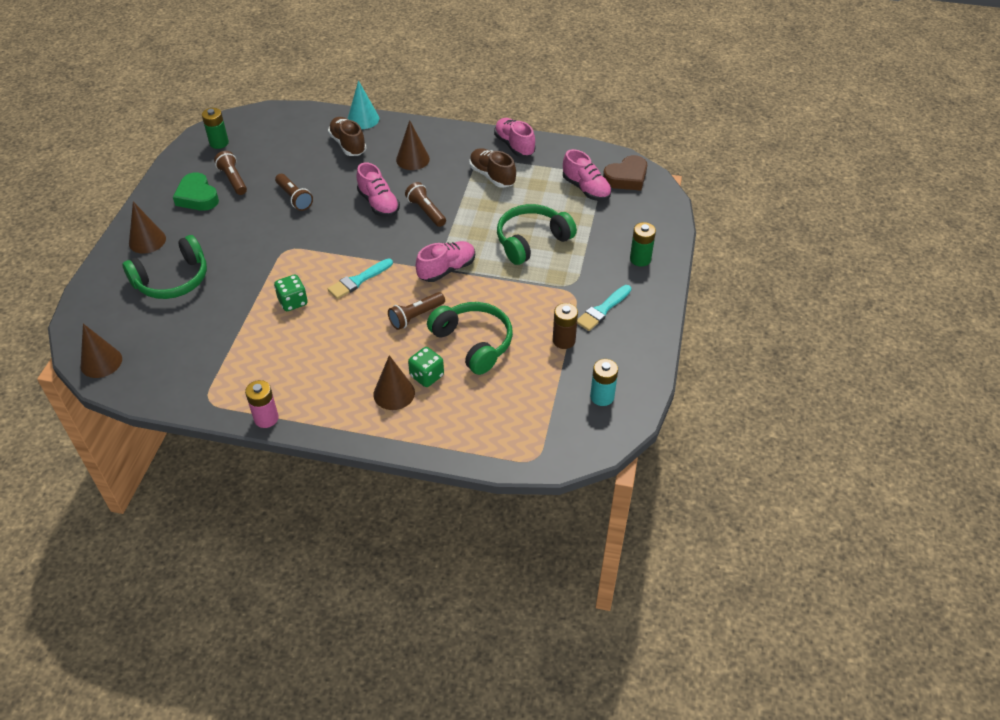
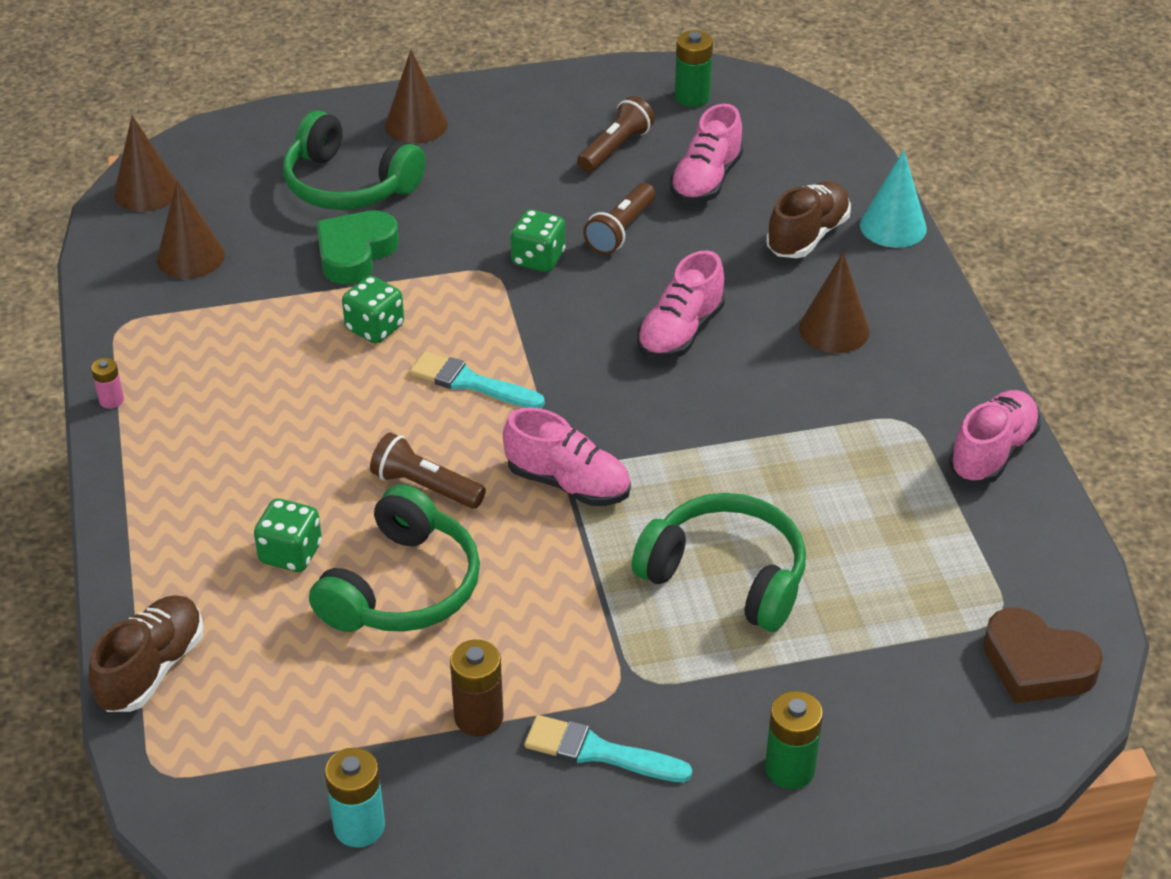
camera: 65 degrees right, 5 degrees down
green heart [173,172,219,211] -> green heart moved to [316,210,399,284]
pink battery [245,380,279,428] -> pink battery [91,358,124,409], size x0.59
brown cone [373,355,415,410] -> brown cone moved to [157,180,225,279]
brown flashlight [405,182,446,227] -> none
brown shoe [469,148,516,188] -> brown shoe moved to [89,595,204,712]
pink shoe [563,149,612,201] -> pink shoe moved to [670,104,743,204]
none -> green dice [510,210,566,272]

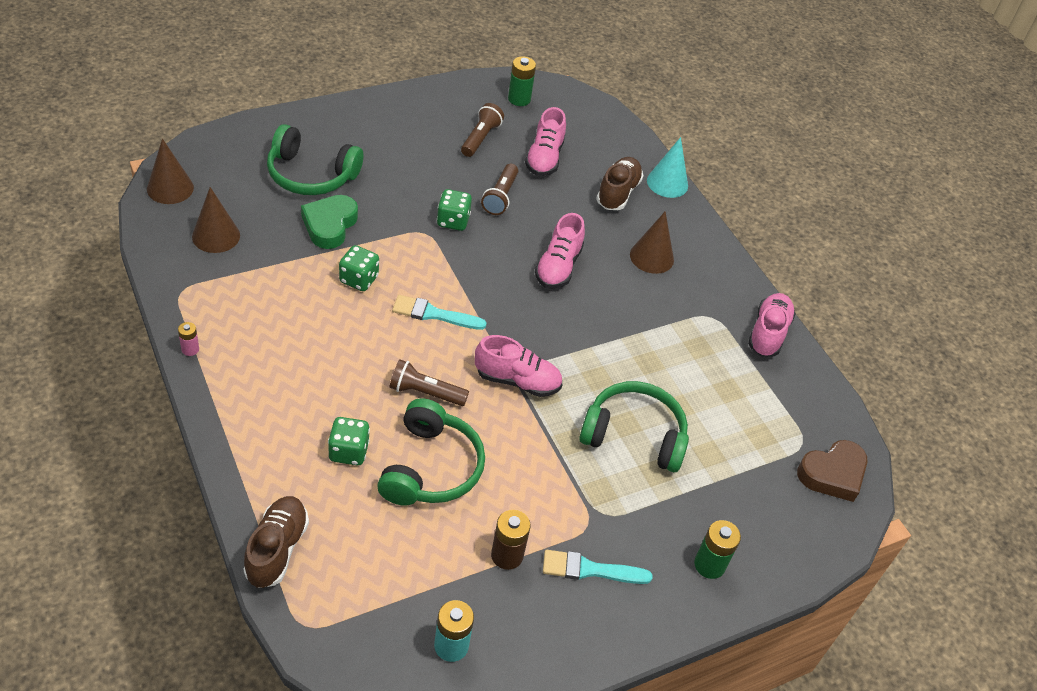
camera: 20 degrees left, 5 degrees up
brown cone [385,50,448,144] -> none
brown heart [983,607,1103,703] -> brown heart turned 45 degrees counterclockwise [797,440,868,502]

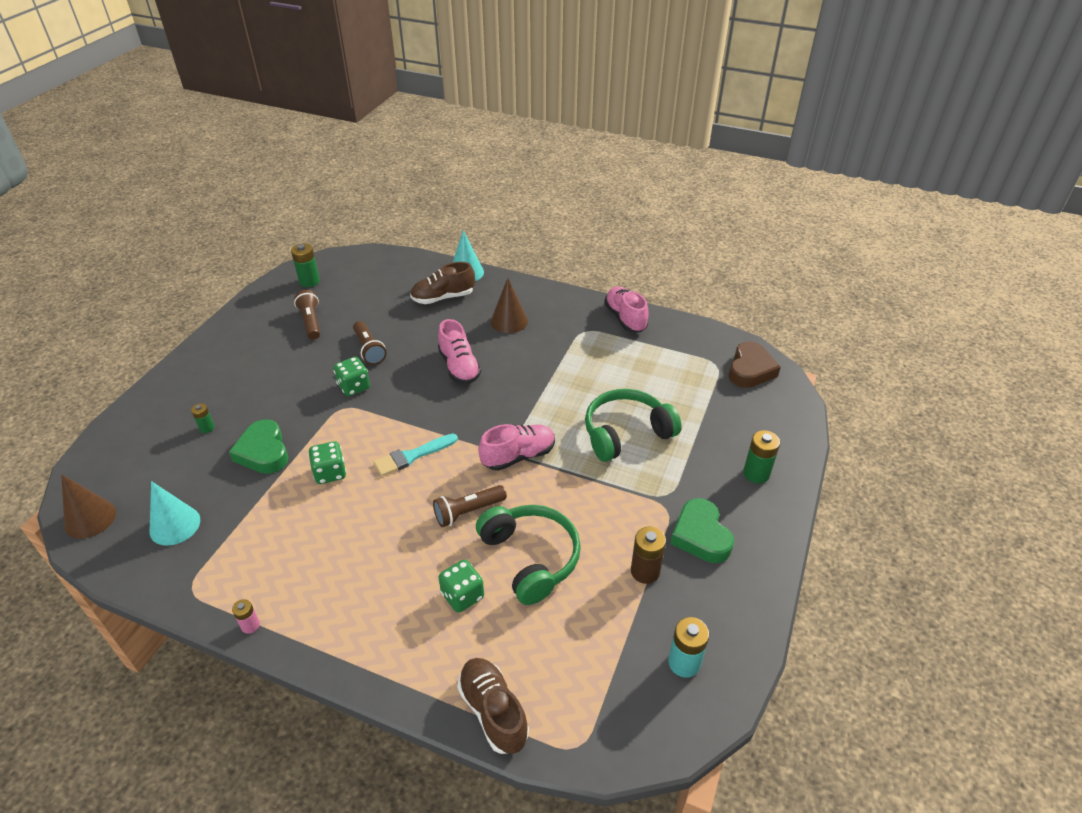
camera: 35 degrees left, 5 degrees down
brown cone [192,187,240,253] -> turquoise cone [150,481,200,546]
green headphones [267,124,363,195] -> green battery [191,403,215,433]
pink shoe [525,107,566,176] -> none
turquoise brush [543,550,653,584] -> green heart [670,498,734,563]
brown shoe [596,157,644,210] -> brown shoe turned 90 degrees counterclockwise [410,262,475,304]

